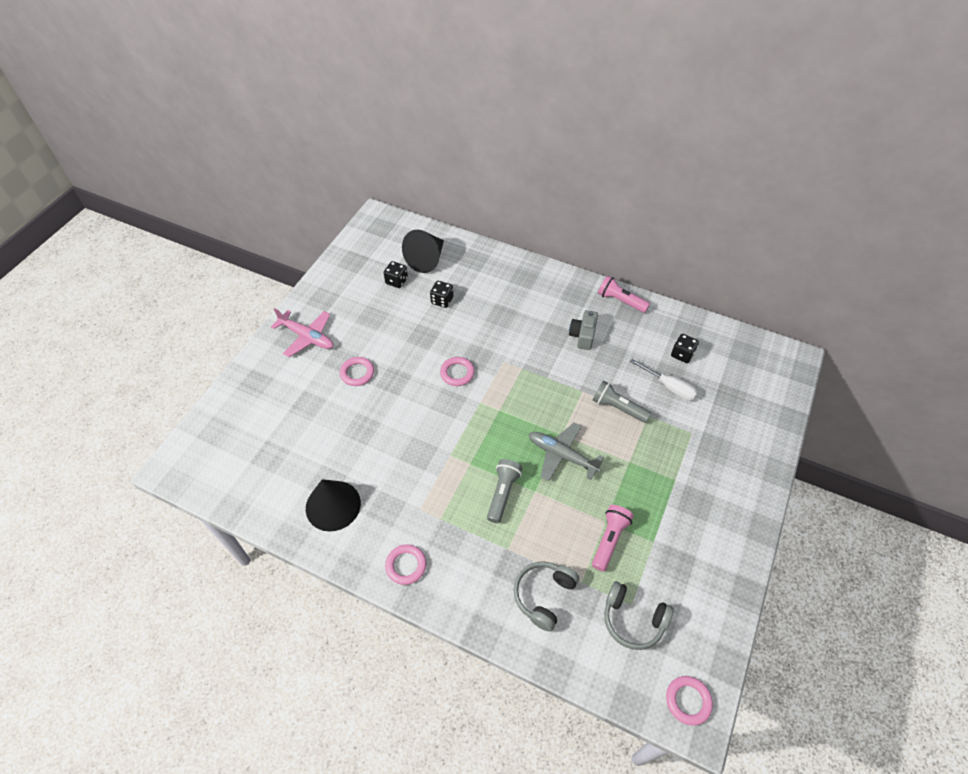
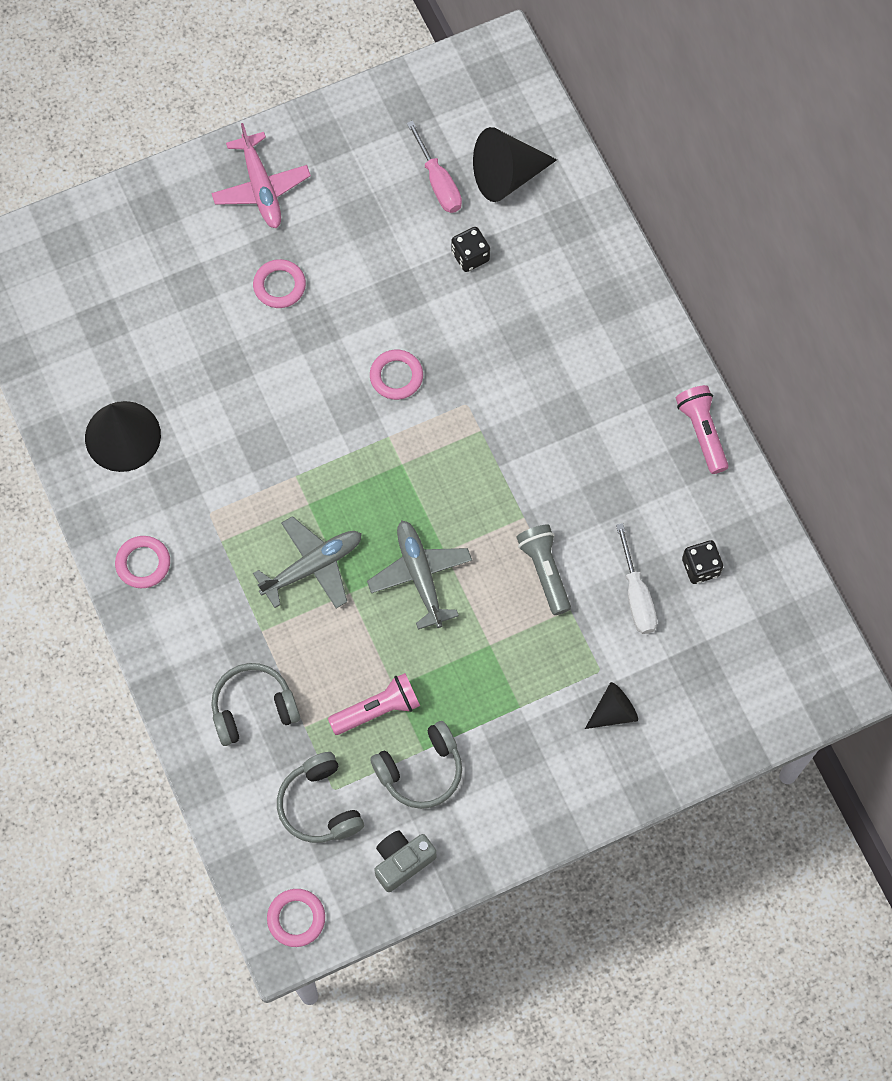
camera: 40 degrees right, 15 degrees up
black dice [384,261,408,288] -> pink screwdriver [407,120,462,213]
grey flashlight [487,459,522,523] -> grey plane [253,516,362,609]
grey camera [569,310,598,350] -> grey camera moved to [374,831,436,892]
none -> grey headphones [370,721,462,809]
none -> black cone [585,682,638,729]

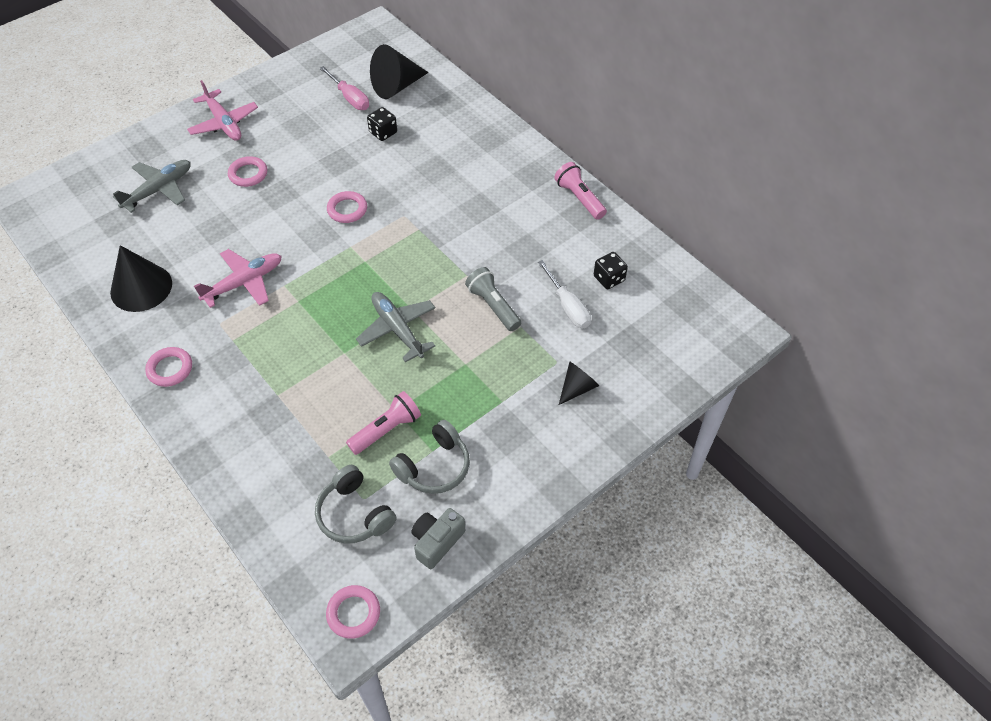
camera: 15 degrees left, 15 degrees down
grey headphones [211,663,300,746] -> none
grey plane [253,516,362,609] -> grey plane moved to [113,160,191,213]
none -> pink plane [194,249,282,308]

